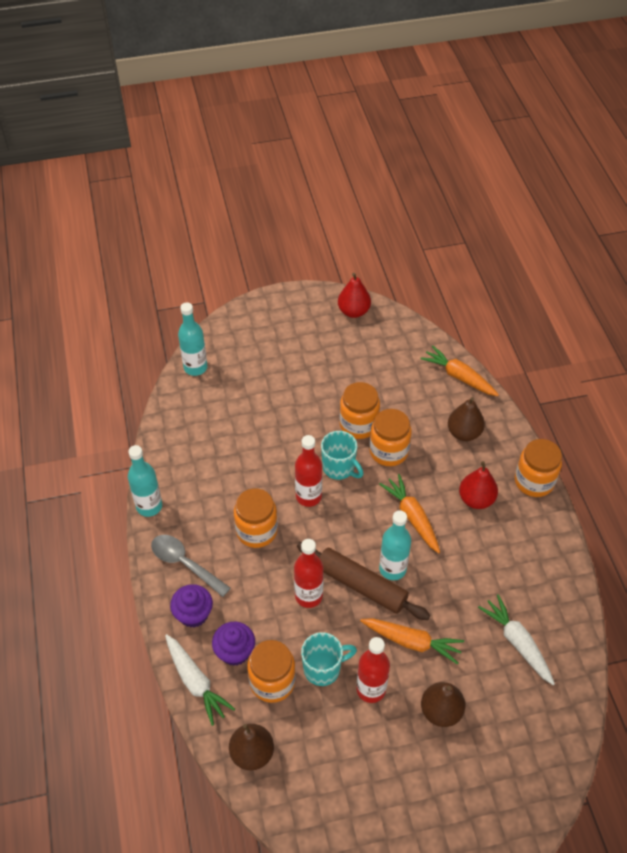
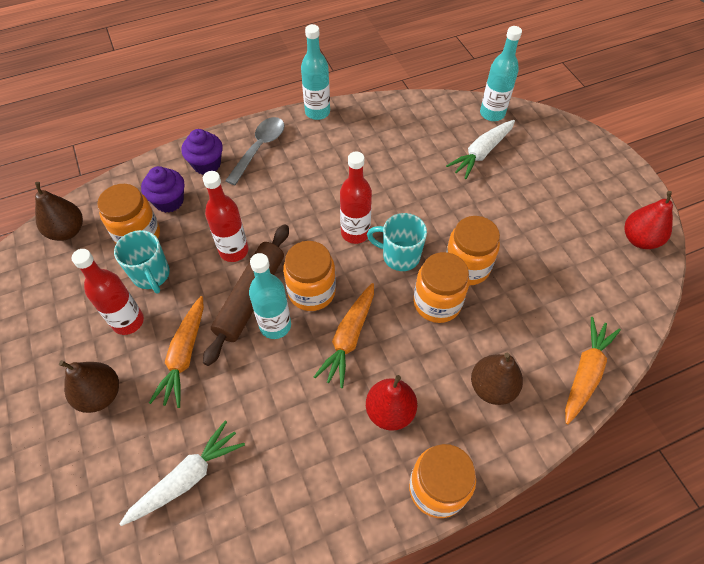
camera: 80 degrees right, 5 degrees up
white carrot [165,634,235,726] -> white carrot moved to [446,120,515,179]
orange jar [234,488,278,548] -> orange jar moved to [283,241,336,311]
turquoise mug [321,431,364,480] -> turquoise mug turned 75 degrees clockwise [367,213,427,271]
orange carrot [379,474,440,553] -> orange carrot turned 150 degrees clockwise [314,283,374,388]

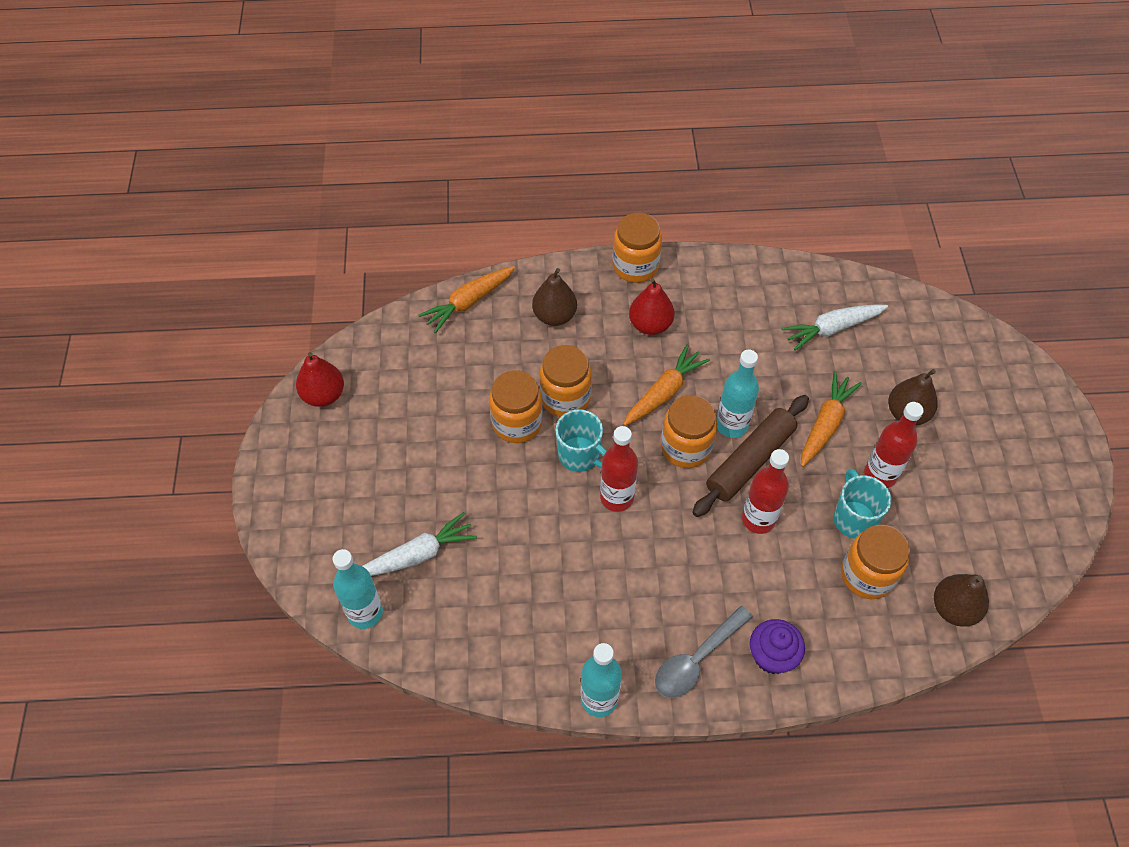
camera: 160 degrees left, 0 degrees up
purple cupcake [141,166,184,213] -> none

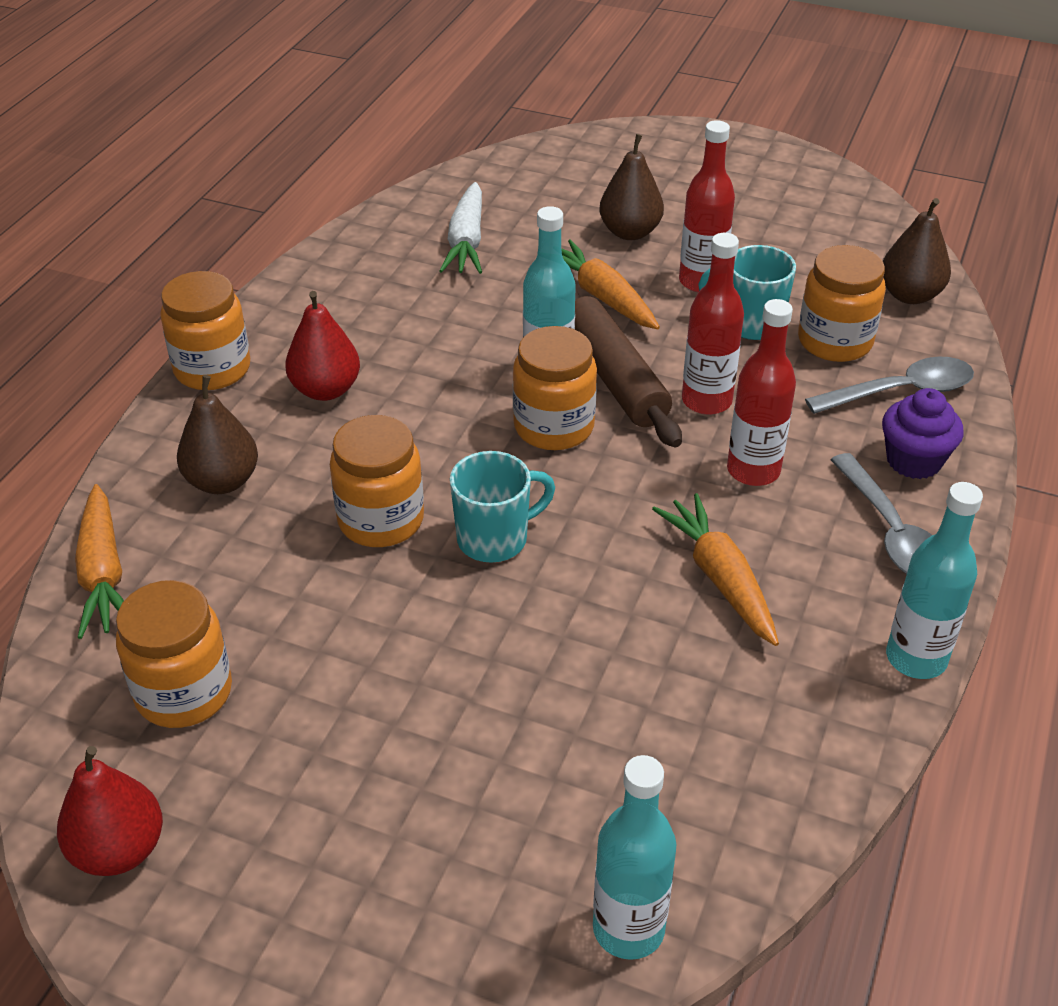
camera: 65 degrees left, 15 degrees down
white carrot [362,512,477,576] -> none
orange jar [489,370,543,443] -> orange jar moved to [116,580,232,728]
red bottle [600,426,638,512] -> red bottle moved to [727,299,796,486]
orange carrot [623,344,710,426] -> orange carrot moved to [652,493,779,646]
none -> grey spoon [805,357,974,414]

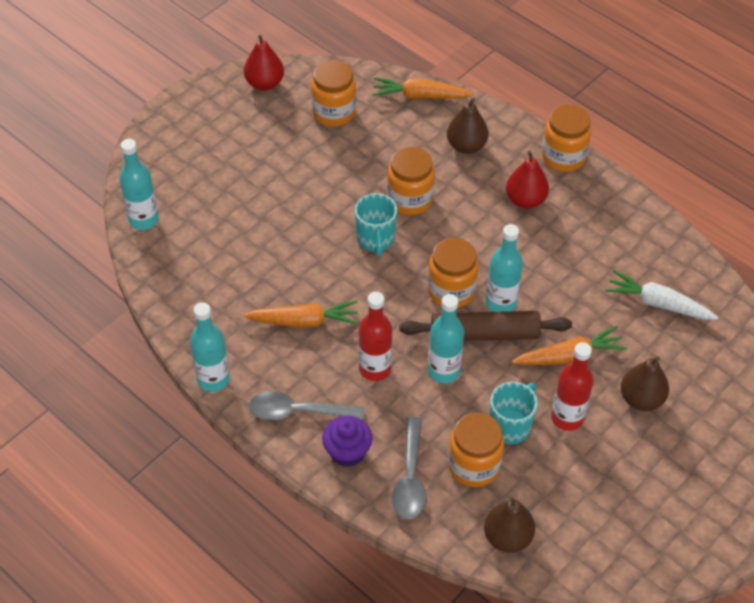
camera: 110 degrees right, 10 degrees up
red bottle [682,233,744,415] -> turquoise bottle [428,294,464,383]

